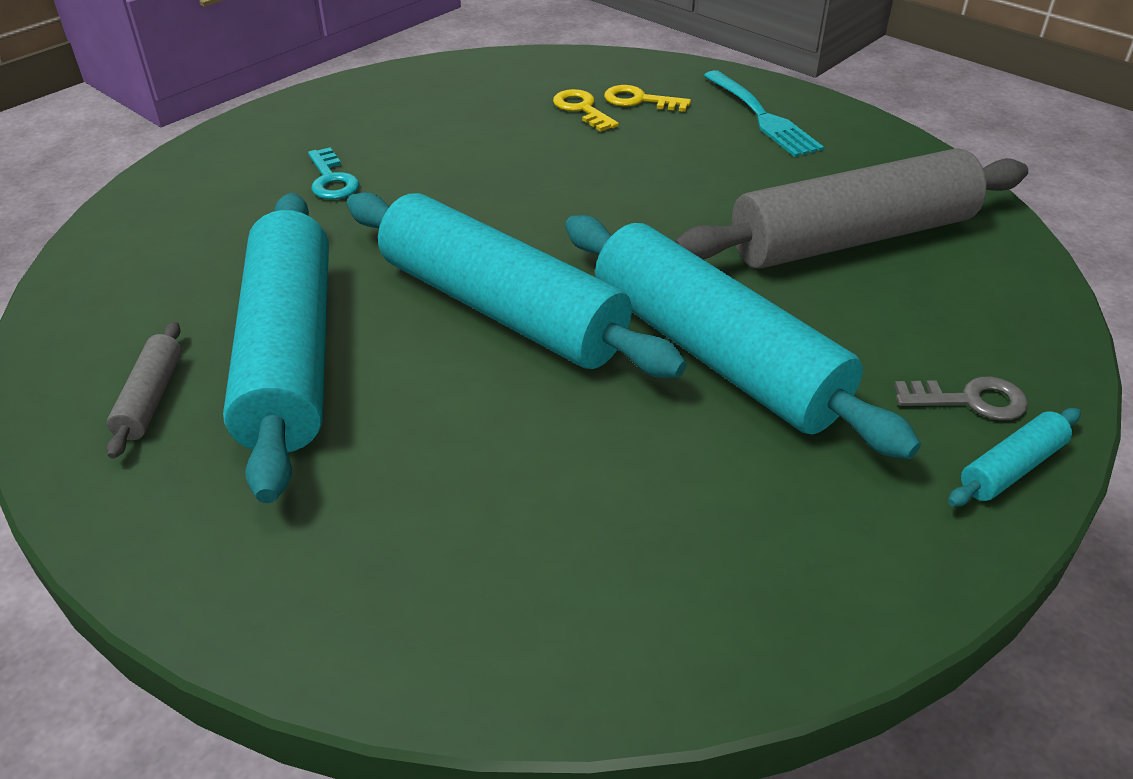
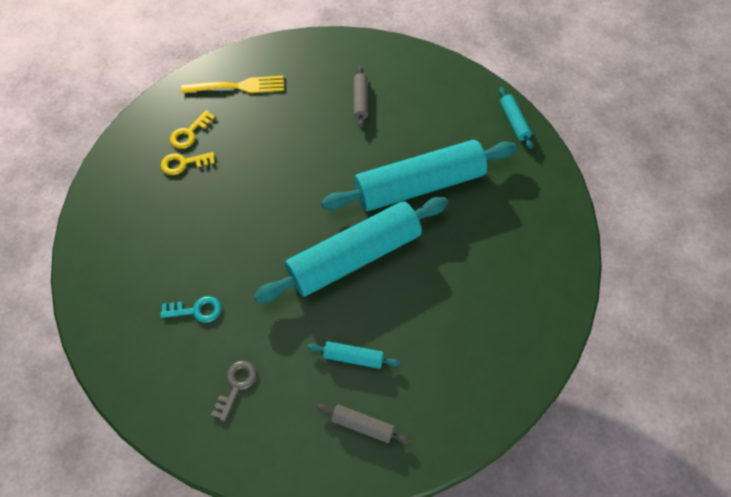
camera: 70 degrees left, 20 degrees up
turquoise rolling pin [223,193,329,503] -> turquoise rolling pin [307,341,400,369], size x0.40
grey rolling pin [674,148,1028,269] -> grey rolling pin [353,66,368,128], size x0.40
turquoise fork [704,70,824,157] -> yellow fork [181,76,284,94]
grey key [894,377,1028,420] -> grey key moved to [211,361,256,422]

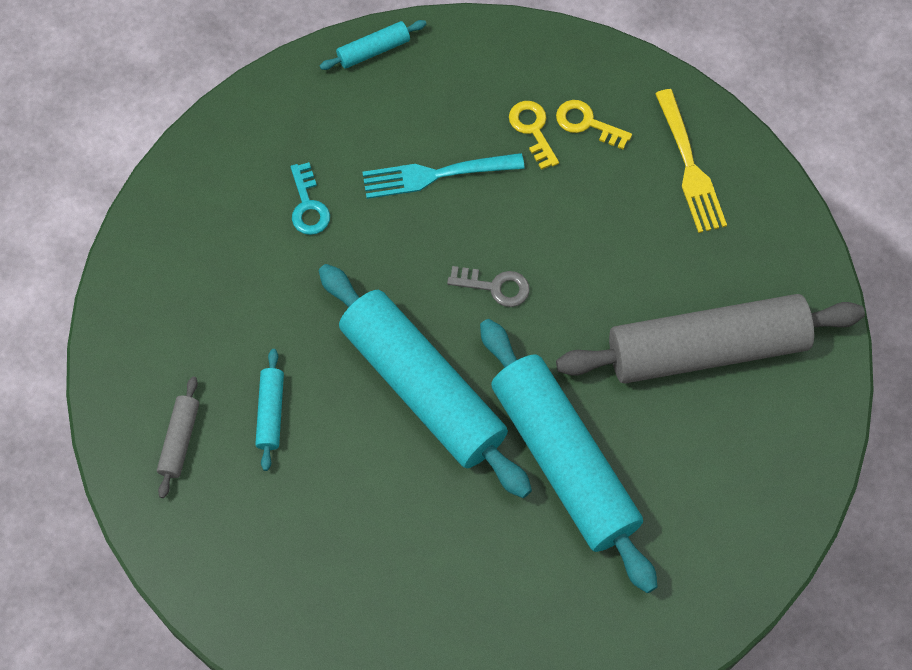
camera: 80 degrees right, 5 degrees up
grey key [211,361,256,422] -> grey key moved to [447,266,530,307]
grey rolling pin [353,66,368,128] -> grey rolling pin [556,294,865,383], size x2.47
turquoise rolling pin [499,87,533,149] -> turquoise rolling pin moved to [320,20,426,70]
none -> turquoise fork [362,153,525,199]

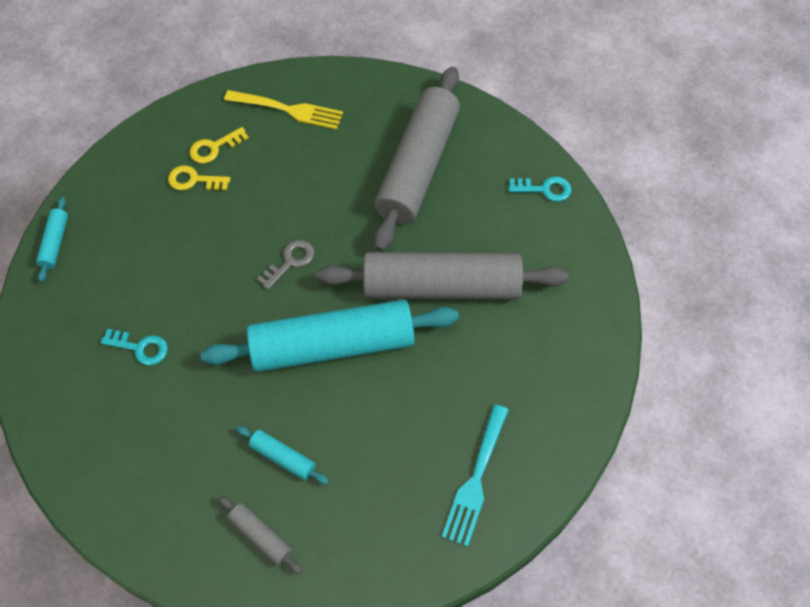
camera: 60 degrees left, 5 degrees down
turquoise fork [362,153,525,199] -> turquoise fork moved to [442,404,509,547]
turquoise rolling pin [480,319,658,593] -> grey rolling pin [317,252,569,300]
none -> turquoise key [509,177,571,202]

